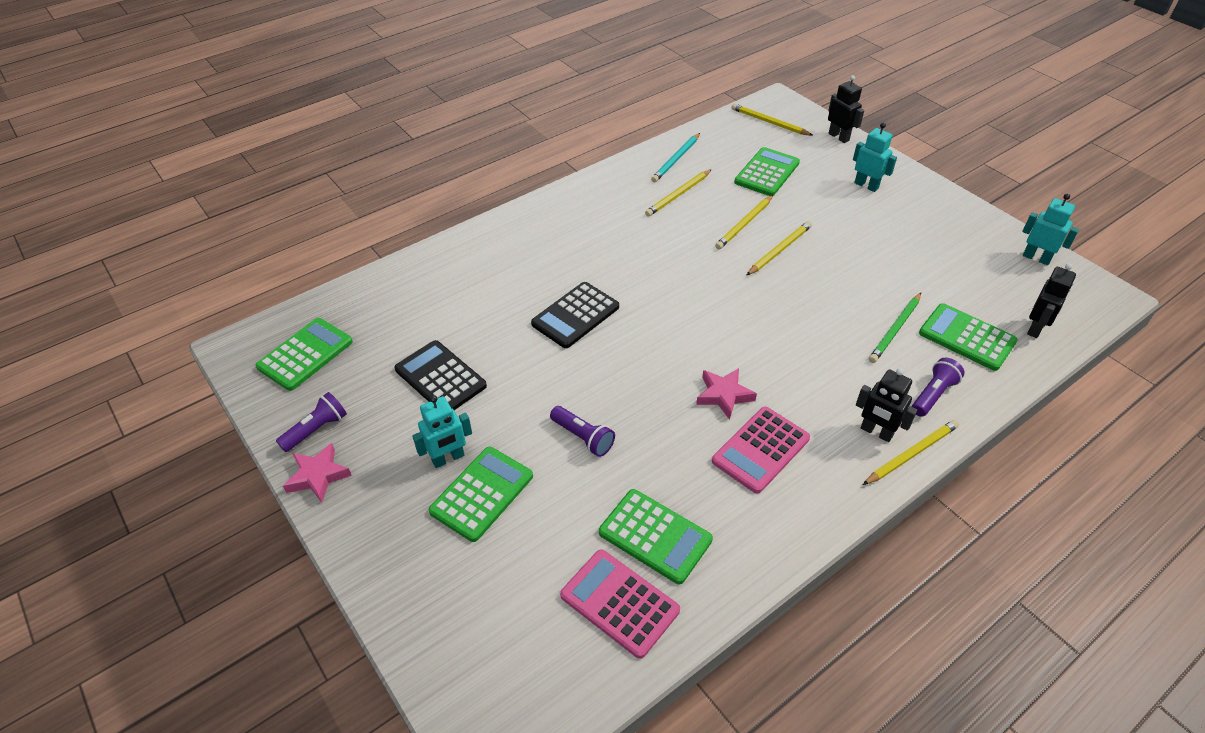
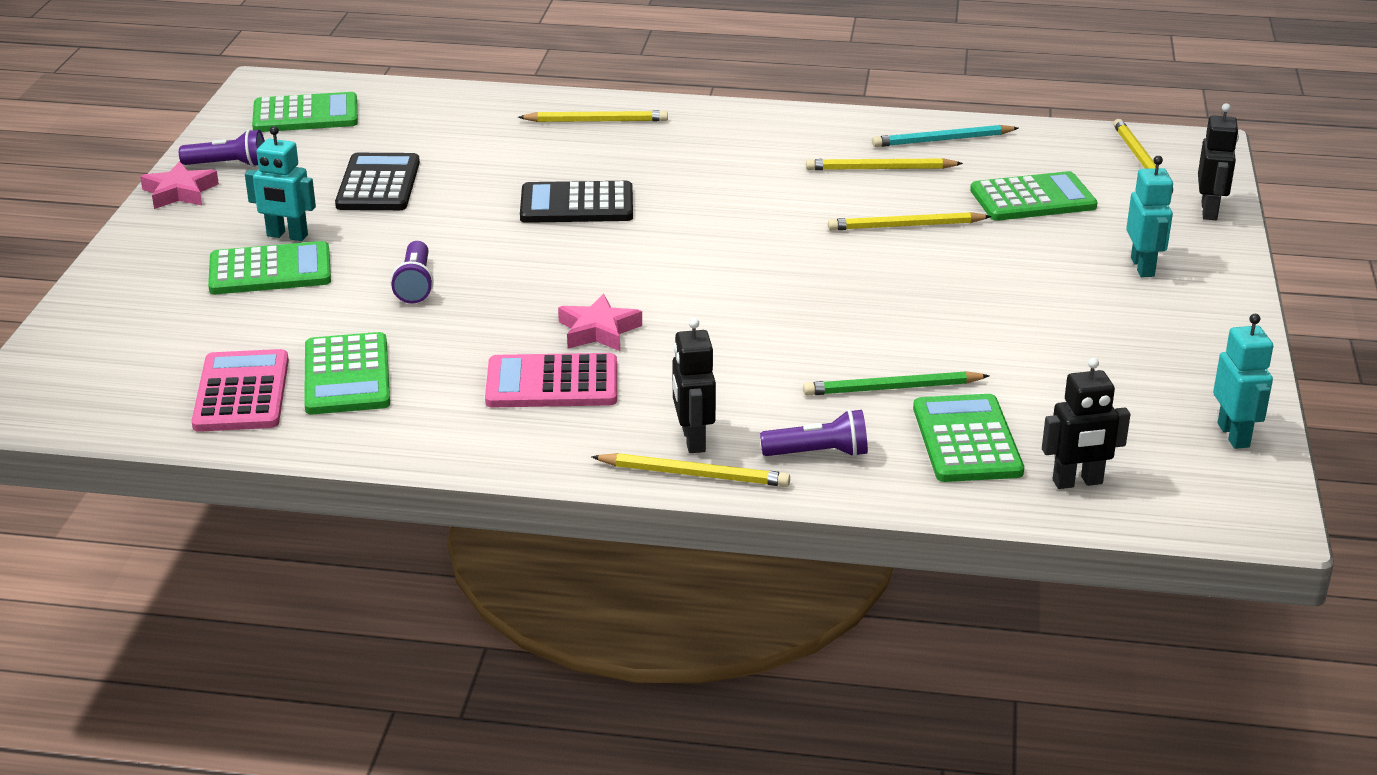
camera: 45 degrees right, 15 degrees down
yellow pencil [746,221,812,276] -> yellow pencil moved to [518,111,668,122]

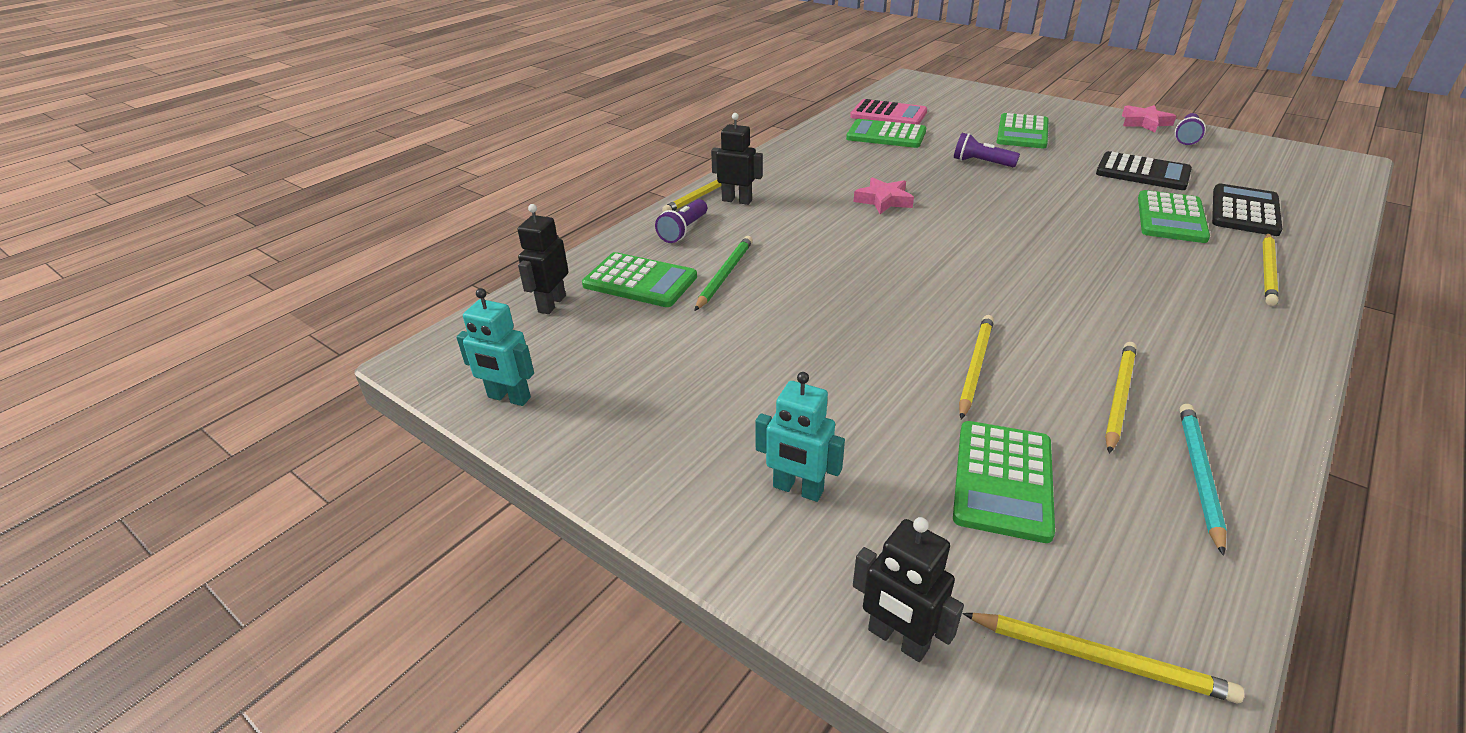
camera: 120 degrees right, 5 degrees up
turquoise robot [245,126,316,241] -> none
green calculator [252,92,358,132] -> green calculator moved to [1138,190,1210,243]
pink calculator [485,353,617,407] -> none
black calculator [520,181,633,223] -> black calculator moved to [1212,184,1282,236]

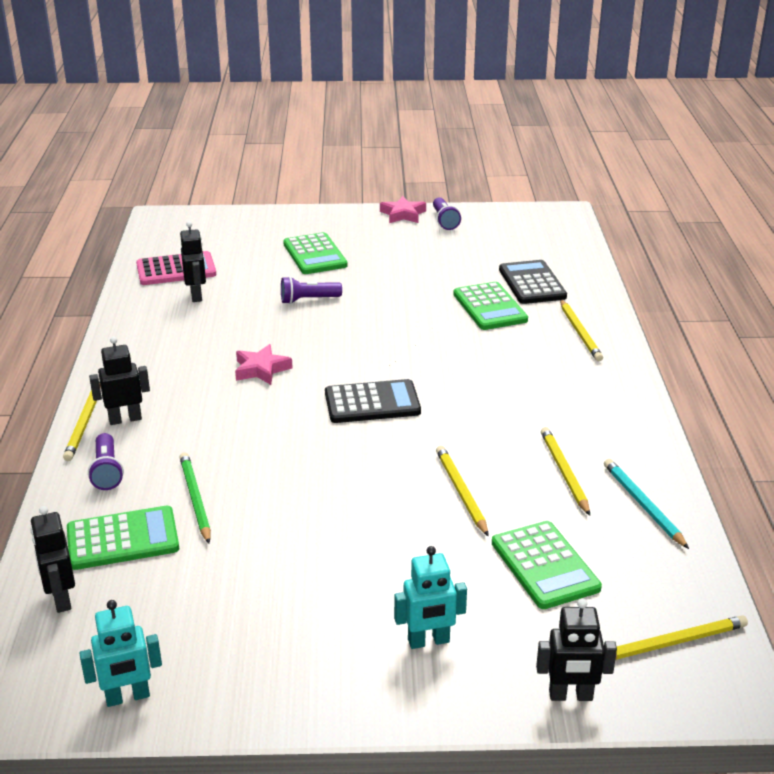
camera: 40 degrees left, 5 degrees down
green calculator [846,119,926,148] -> black robot [180,221,206,302]
black calculator [1096,151,1192,190] -> black calculator moved to [325,379,421,423]

